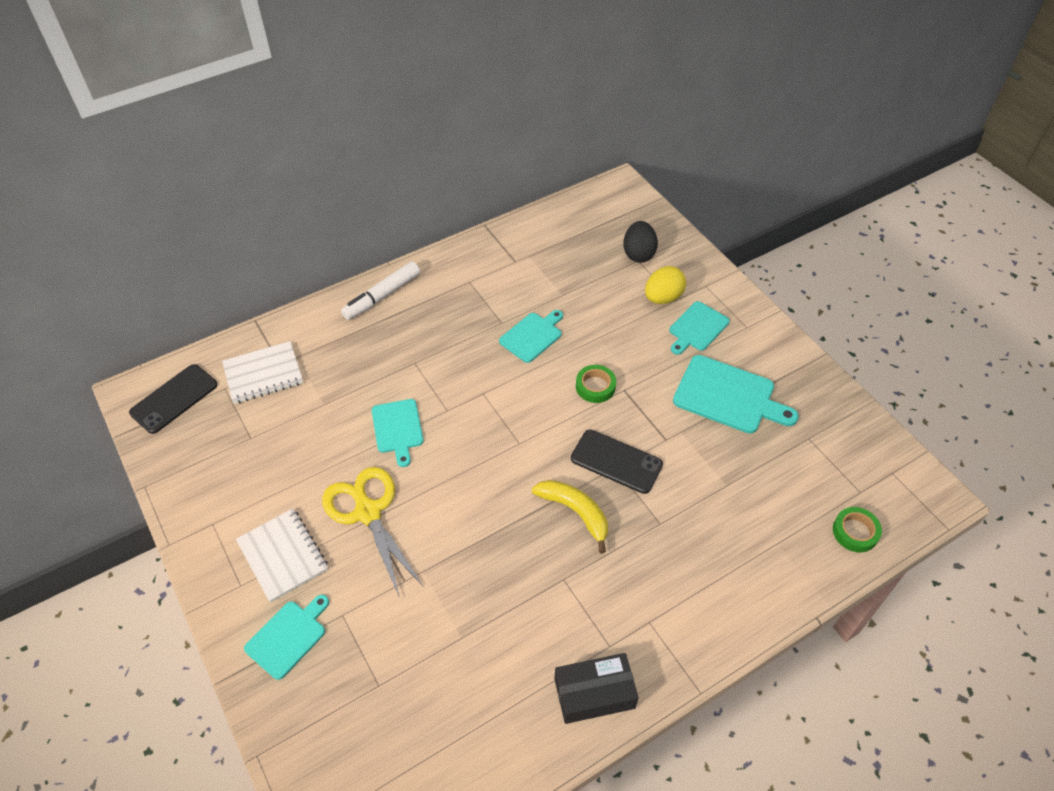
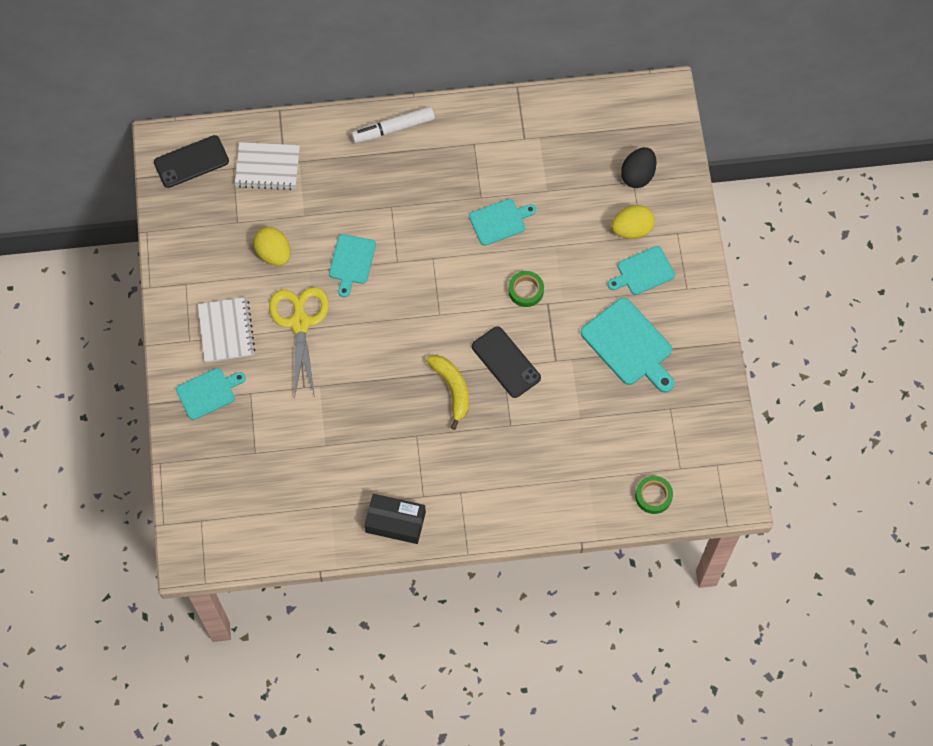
camera: 25 degrees right, 15 degrees up
none -> yellow egg [253,227,291,266]

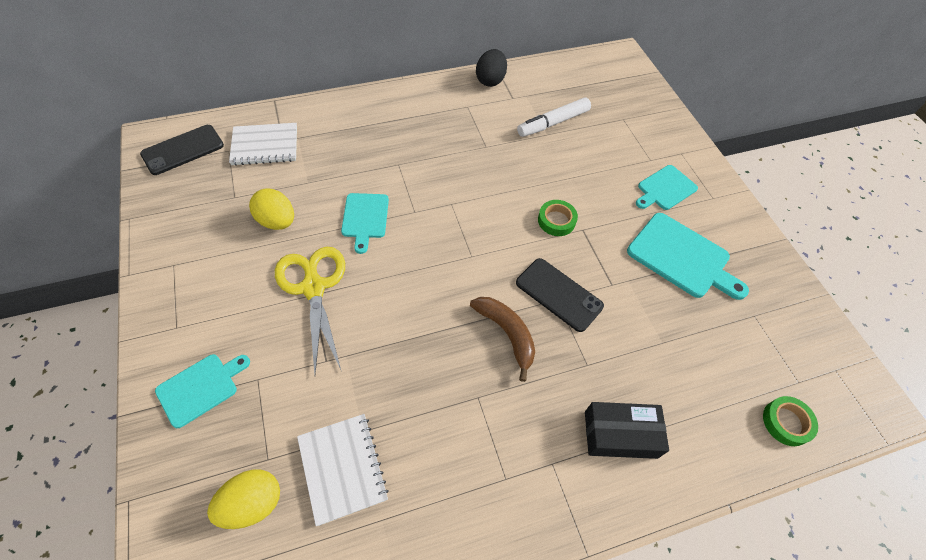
camera: 15 degrees left, 10 degrees down
white notebook [198,297,256,363] -> white notebook moved to [297,414,389,526]
white marker [351,106,435,143] -> white marker moved to [517,97,591,137]
black box [365,494,426,544] -> black box moved to [585,402,669,459]
yellow banana [426,355,469,430] -> brown banana [470,297,535,382]
turquoise cutting board [469,199,536,246] -> none
yellow egg [611,205,655,239] -> yellow egg moved to [207,469,280,529]
black egg [621,147,656,188] -> black egg moved to [476,49,507,87]

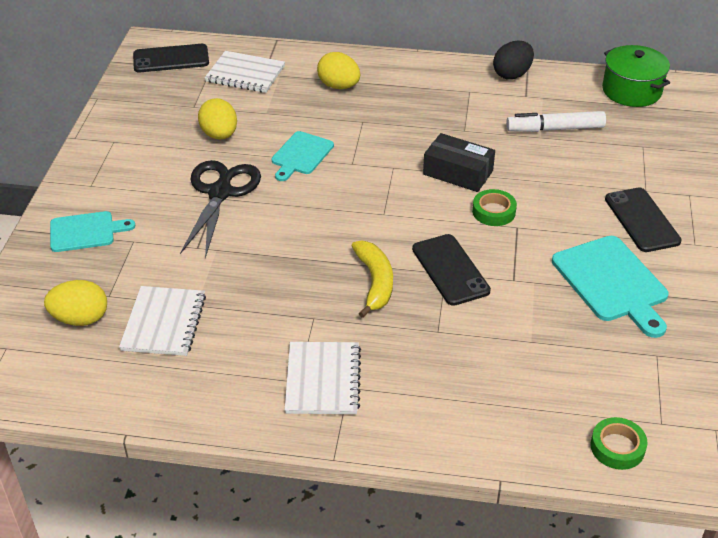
camera: 30 degrees right, 15 degrees down
yellow scissors [275,247,345,374] -> black scissors [180,160,261,258]
brown banana [470,297,535,382] -> yellow banana [351,241,393,318]
black box [585,402,669,459] -> black box moved to [423,133,495,192]
turquoise cutting board [636,165,698,210] -> black phone [605,188,682,252]
none -> white notebook [285,342,361,414]
none -> yellow egg [317,52,360,89]
none -> green pot [602,45,670,107]

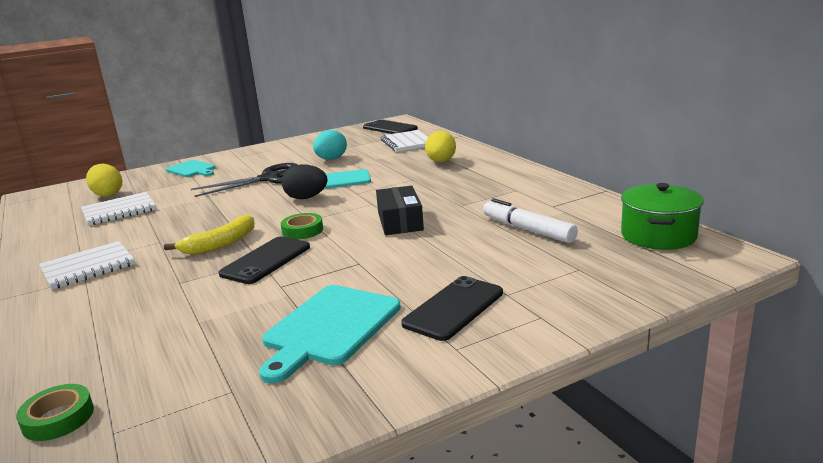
camera: 55 degrees right, 20 degrees down
yellow egg [198,98,237,140] -> turquoise egg [313,130,347,160]
green tape [472,189,517,226] -> green tape moved to [281,213,323,239]
black egg [493,41,534,79] -> black egg moved to [282,164,328,199]

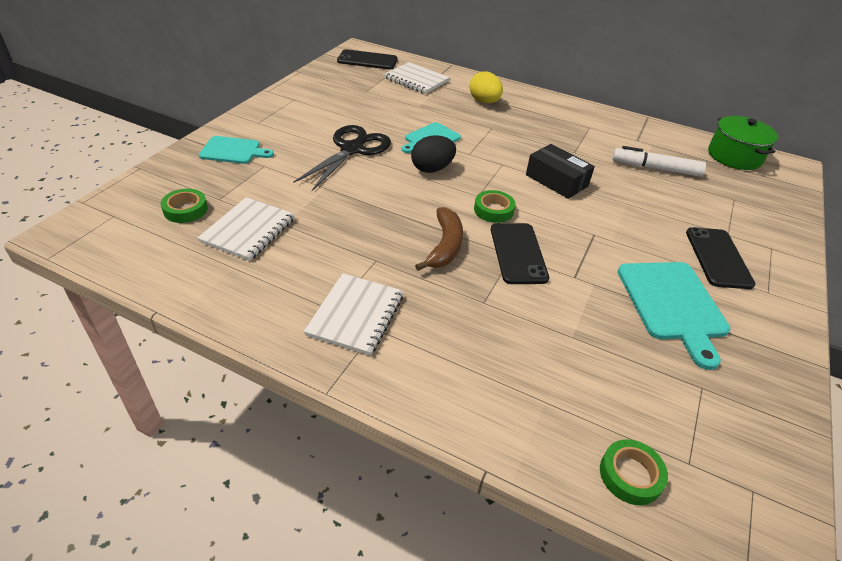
camera: 40 degrees left, 20 degrees up
yellow egg [86,164,122,197] -> green tape [161,189,208,223]
yellow banana [164,214,255,255] -> brown banana [415,207,463,271]
turquoise egg [313,130,347,160] -> none

